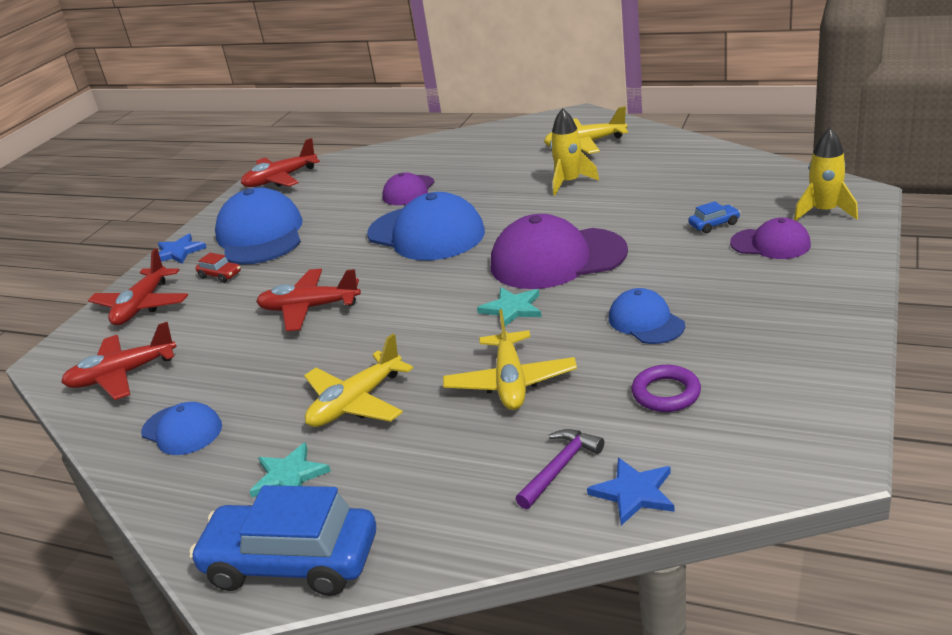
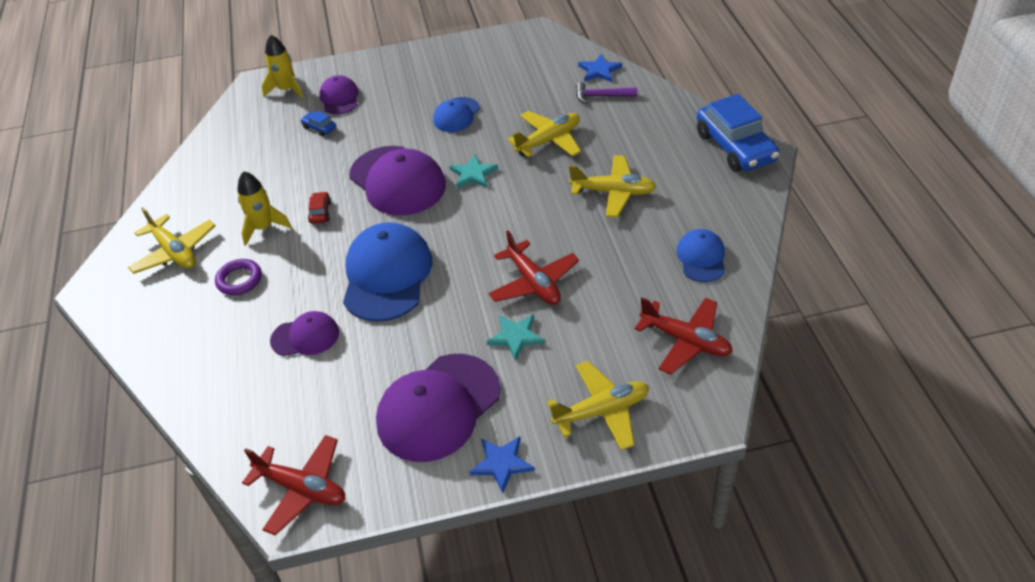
camera: 125 degrees left, 15 degrees up
red plane [88,248,188,326] -> yellow plane [547,361,649,450]
red car [195,253,241,283] -> red car moved to [308,192,331,224]
blue cap [215,187,302,265] -> purple cap [376,354,501,462]
turquoise star [249,442,331,498] -> turquoise star moved to [486,314,545,361]
purple ring [632,365,701,412] -> purple ring moved to [215,259,262,295]

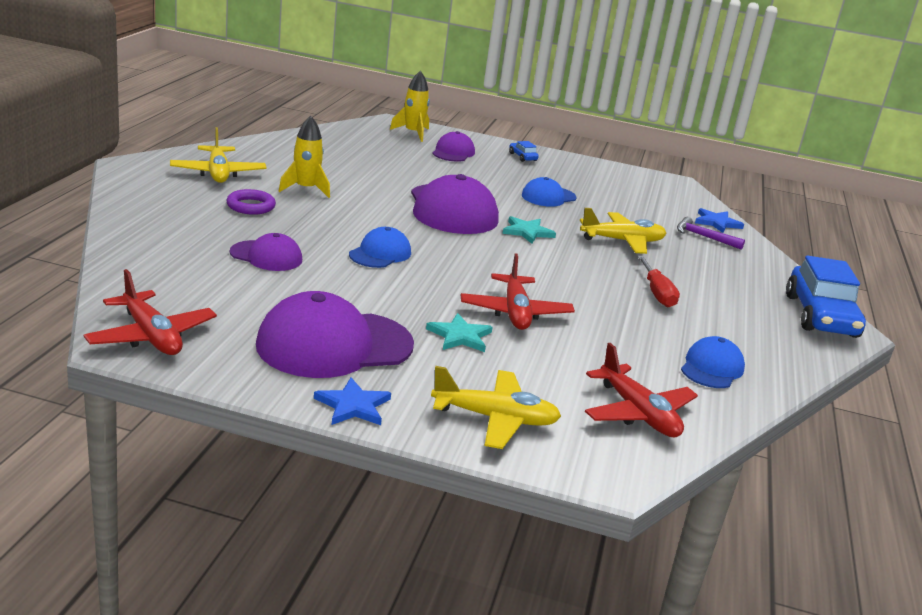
camera: 20 degrees right, 20 degrees down
blue car [300,111,336,136] -> blue car moved to [509,141,539,162]
red car [308,192,331,224] -> none
blue cap [343,222,432,322] -> blue cap [349,227,411,268], size x0.54
yellow plane [569,155,657,218] -> red screwdriver [637,256,680,307]

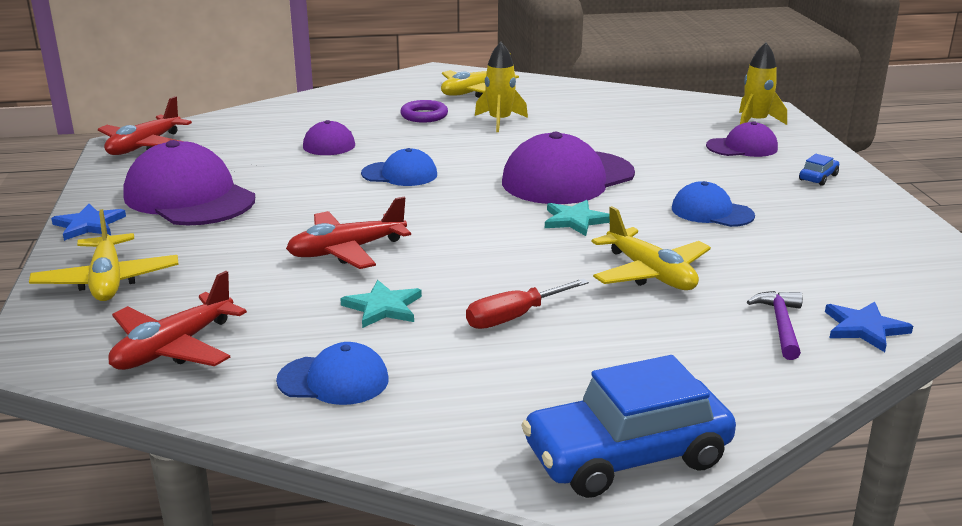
camera: 70 degrees right, 0 degrees up
turquoise star [426,313,493,352] -> turquoise star moved to [340,280,422,328]

